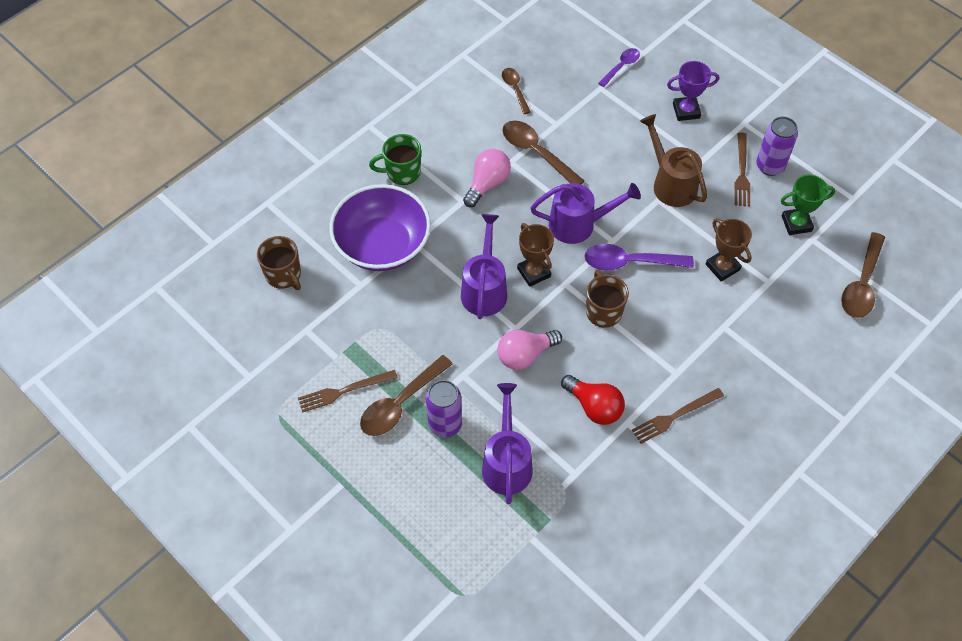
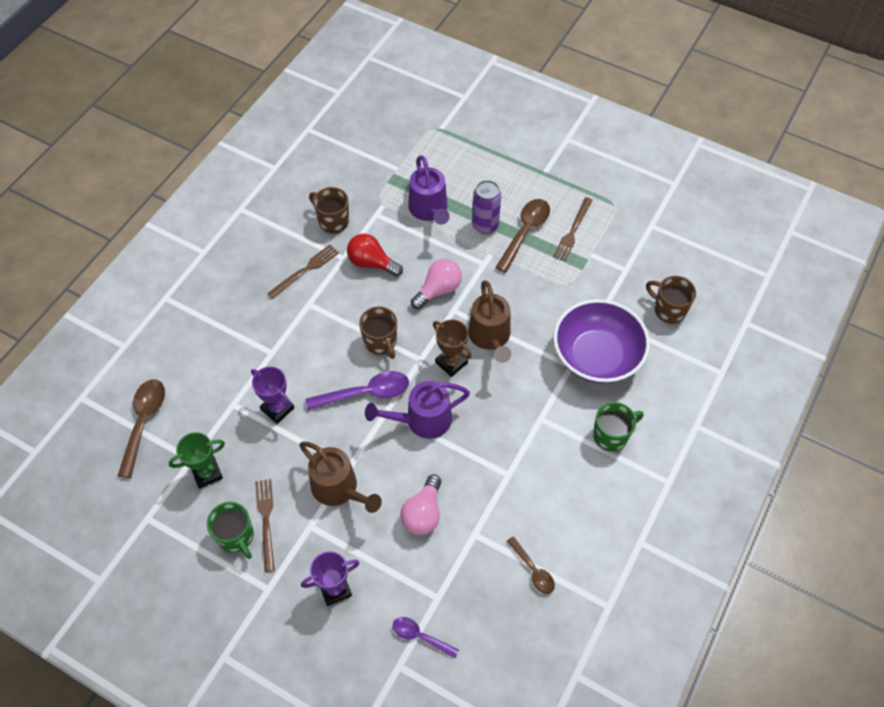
camera: 165 degrees right, 0 degrees up
brown fork [298,370,398,413] -> brown fork turned 150 degrees clockwise [553,197,593,261]
purple watering can [461,214,507,319] -> brown watering can [468,280,511,363]
pink light bulb [463,149,511,207] -> pink light bulb moved to [400,475,441,535]
brown spoon [502,121,584,184] -> none
purple spoon [598,48,640,87] -> purple spoon turned 90 degrees clockwise [393,617,459,658]
brown trophy [706,219,752,282] -> purple trophy [251,366,294,424]
purple can [757,116,798,176] -> green mug [207,502,254,559]
none -> brown mug [309,187,349,233]

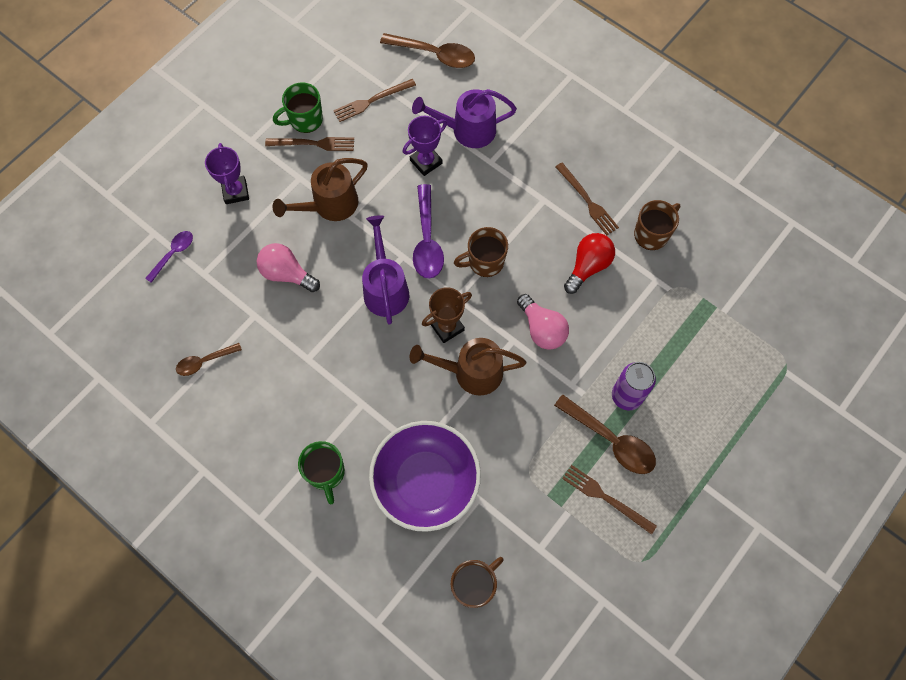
camera: 100 degrees right, 10 degrees up
green trophy [169,432,225,488] -> brown fork [333,79,416,122]
purple watering can [408,155,450,225] -> purple watering can moved to [412,89,517,148]

